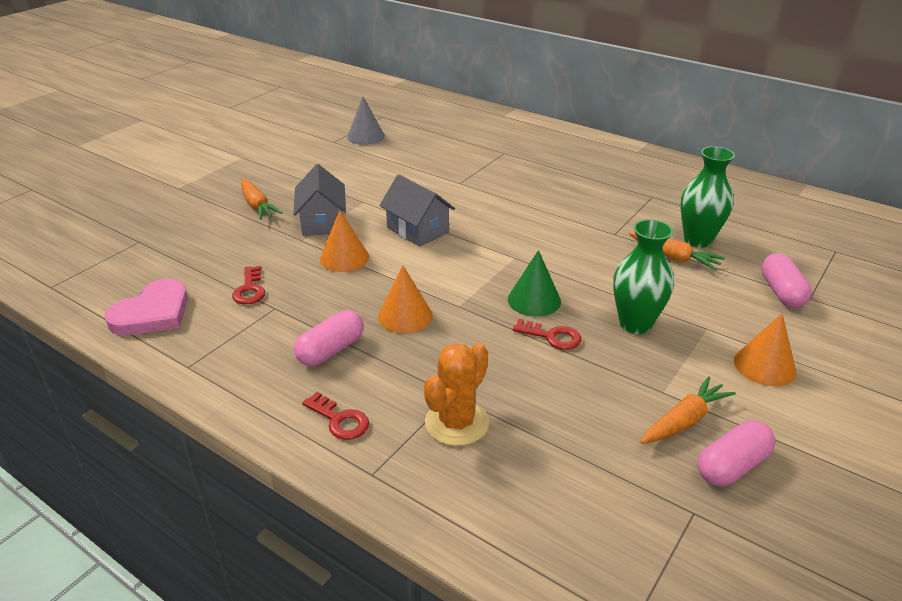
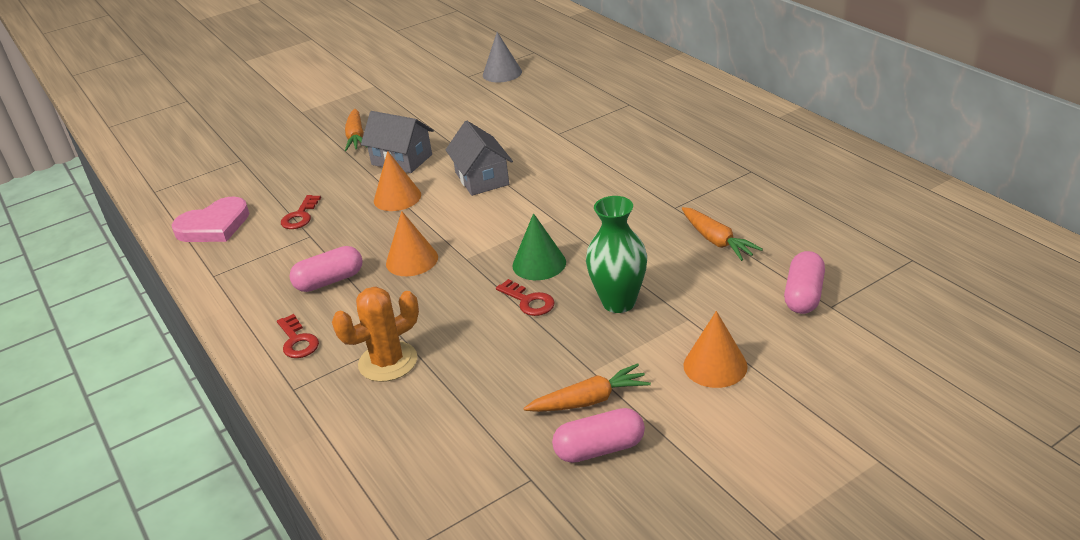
camera: 25 degrees right, 0 degrees up
grey house [293,164,346,236] -> grey house turned 75 degrees counterclockwise [361,111,434,173]
green vase [680,146,735,248] -> none

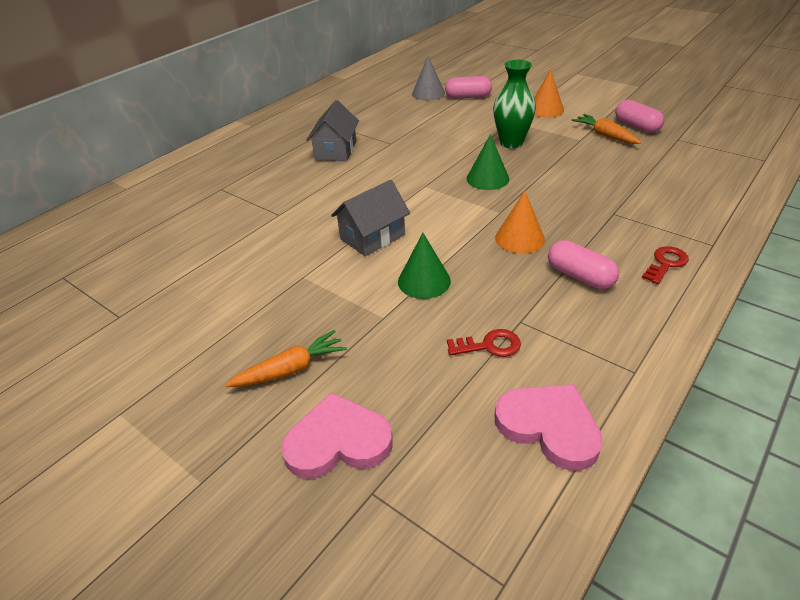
camera: 110 degrees left, 5 degrees up
orange cactus [332,286,419,382] -> none
grey house [361,111,434,173] -> grey house moved to [306,100,359,161]
orange cone [374,151,421,211] -> green cone [398,233,451,299]
grey cone [483,32,522,82] -> grey cone moved to [412,56,445,100]
red key [496,279,555,316] -> none
orange carrot [682,207,763,261] -> none
none -> pink heart [281,392,393,479]

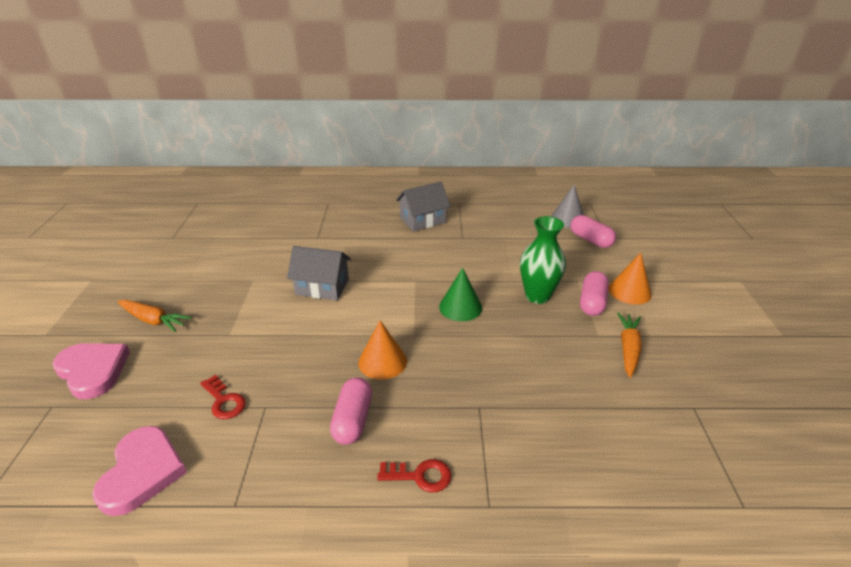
camera: 50 degrees right, 5 degrees down
green cone [398,233,451,299] -> none
pink capsule [615,99,665,133] -> pink capsule moved to [580,271,609,316]

